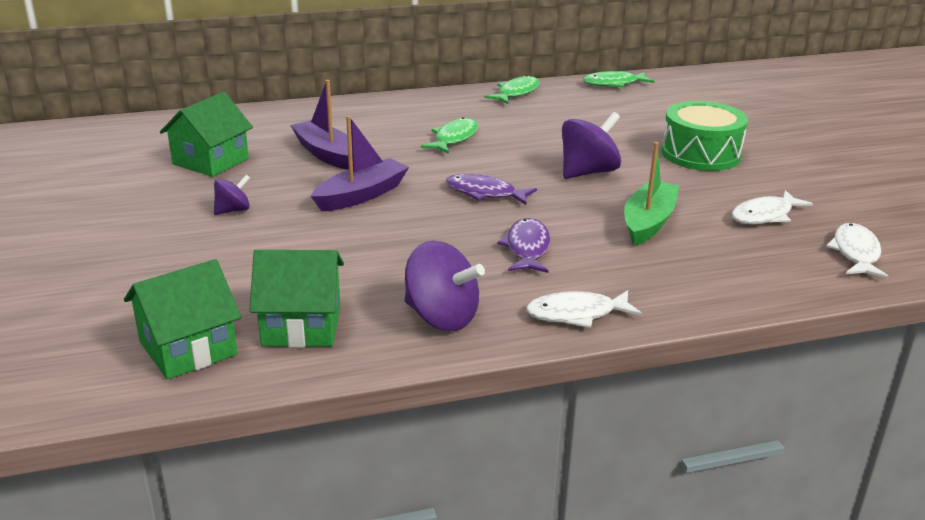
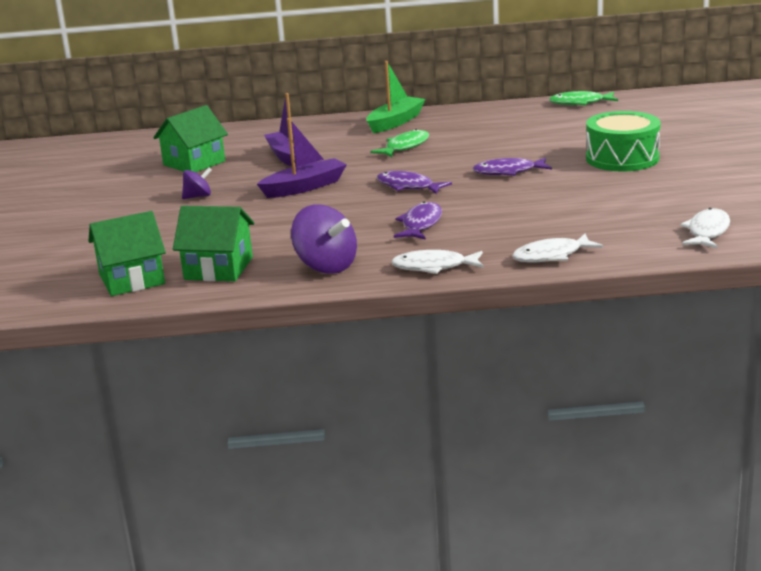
camera: 15 degrees right, 5 degrees down
green fish [484,75,540,104] -> none
purple spinning top [562,112,621,179] -> purple fish [473,157,552,176]
green boat [624,142,679,246] -> green boat moved to [366,61,426,133]
white fish [732,190,813,224] -> white fish moved to [512,234,603,263]

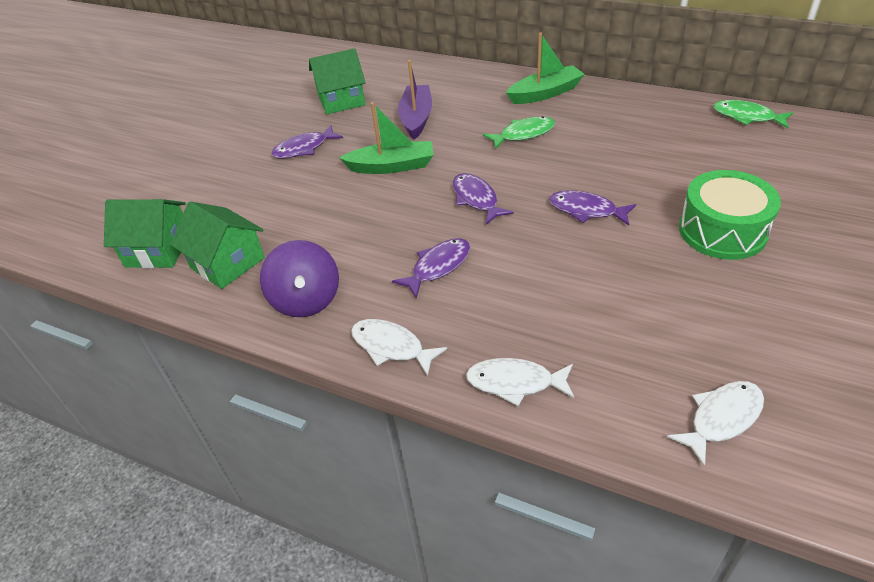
camera: 30 degrees right, 20 degrees up
purple spinning top [182,167,212,199] -> purple fish [271,125,343,159]
purple boat [257,118,347,198] -> green boat [339,102,434,174]

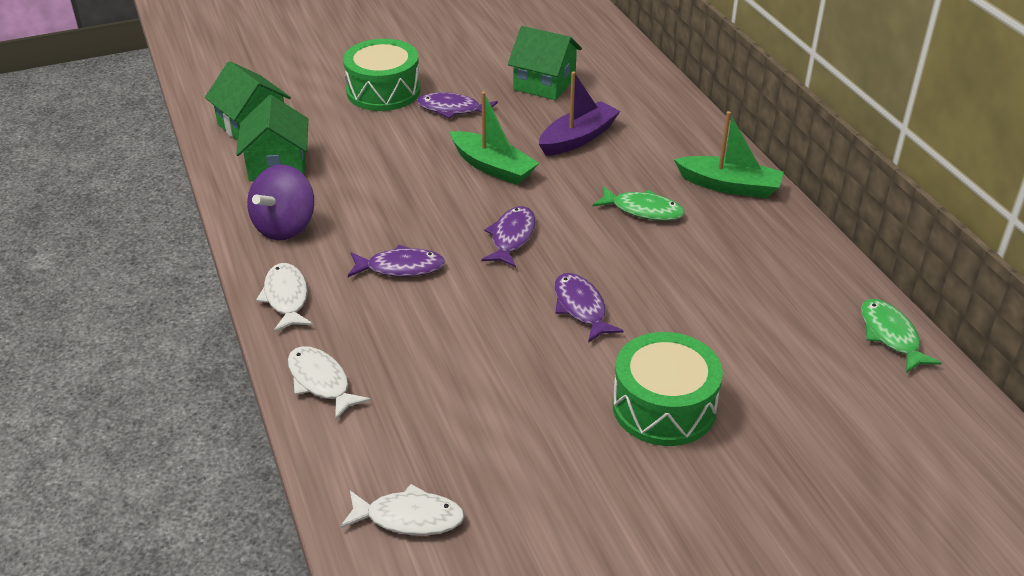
camera: 40 degrees right, 5 degrees down
none -> green drum [343,39,420,111]

